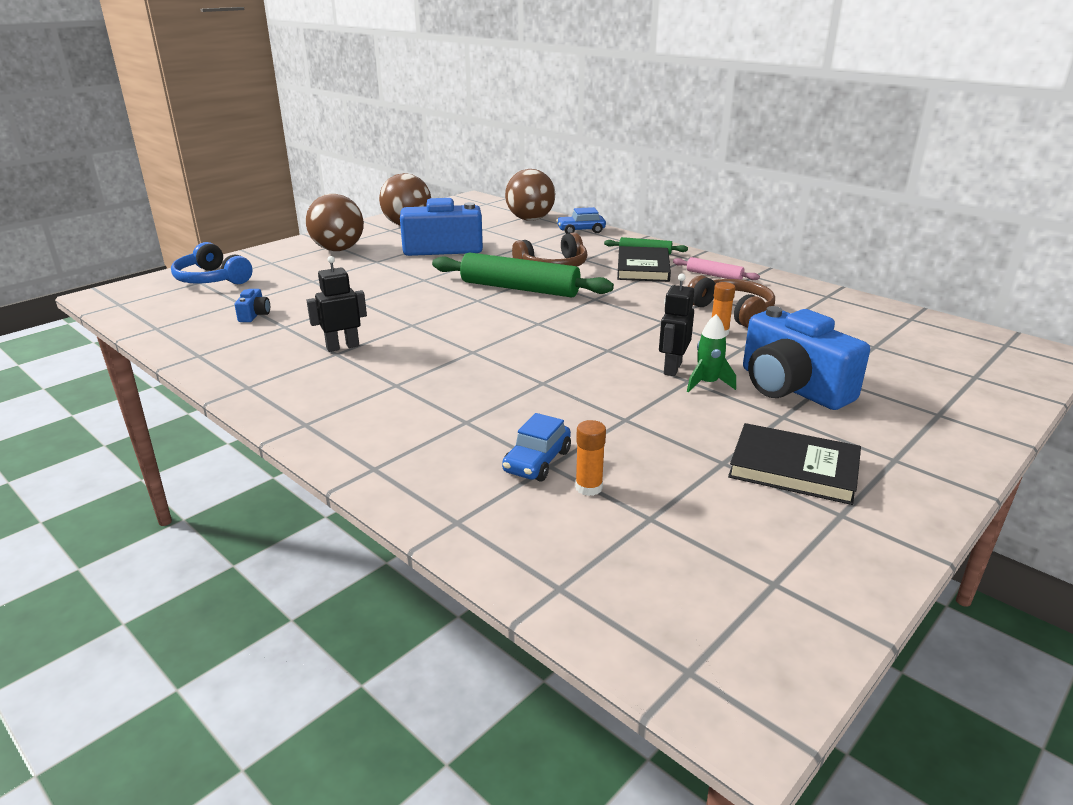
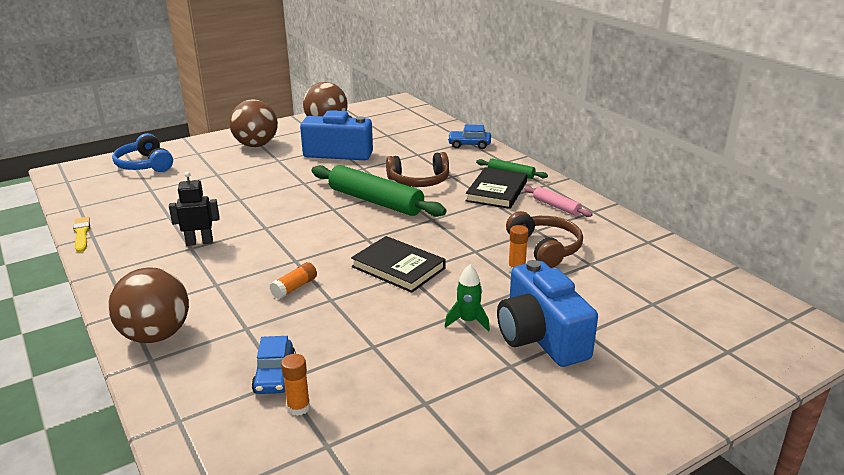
camera: 15 degrees right, 0 degrees up
blue camera [234,289,270,322] -> none
blue car [502,413,571,481] -> blue car turned 45 degrees counterclockwise [252,336,296,394]
brown ball [505,169,555,221] -> brown ball moved to [108,267,189,343]
black robot [659,273,694,376] -> none
black book [728,423,861,505] -> black book moved to [351,236,445,293]
none -> yellow brush [73,217,90,252]
none -> orange glue stick [270,262,317,299]

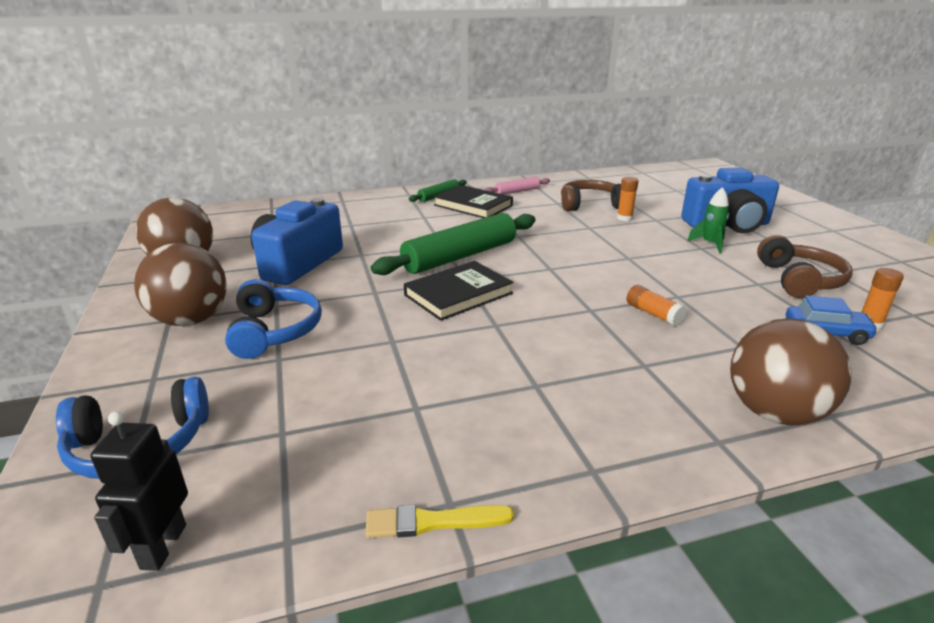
camera: 75 degrees left, 0 degrees up
black robot [169,172,220,246] -> black robot moved to [90,411,188,571]
black book [351,236,445,293] -> black book moved to [404,261,514,321]
brown headphones [386,152,449,187] -> brown headphones moved to [757,235,853,298]
blue car [448,125,491,149] -> none
none -> blue headphones [225,279,322,359]

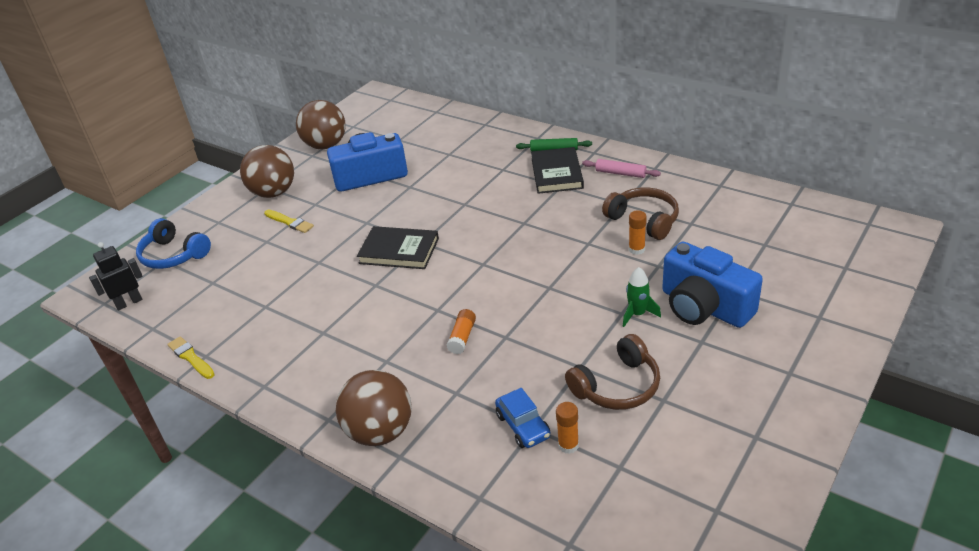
camera: 55 degrees right, 10 degrees up
blue headphones [225,279,322,359] -> yellow brush [264,209,314,233]
green rolling pin [371,213,536,275] -> none

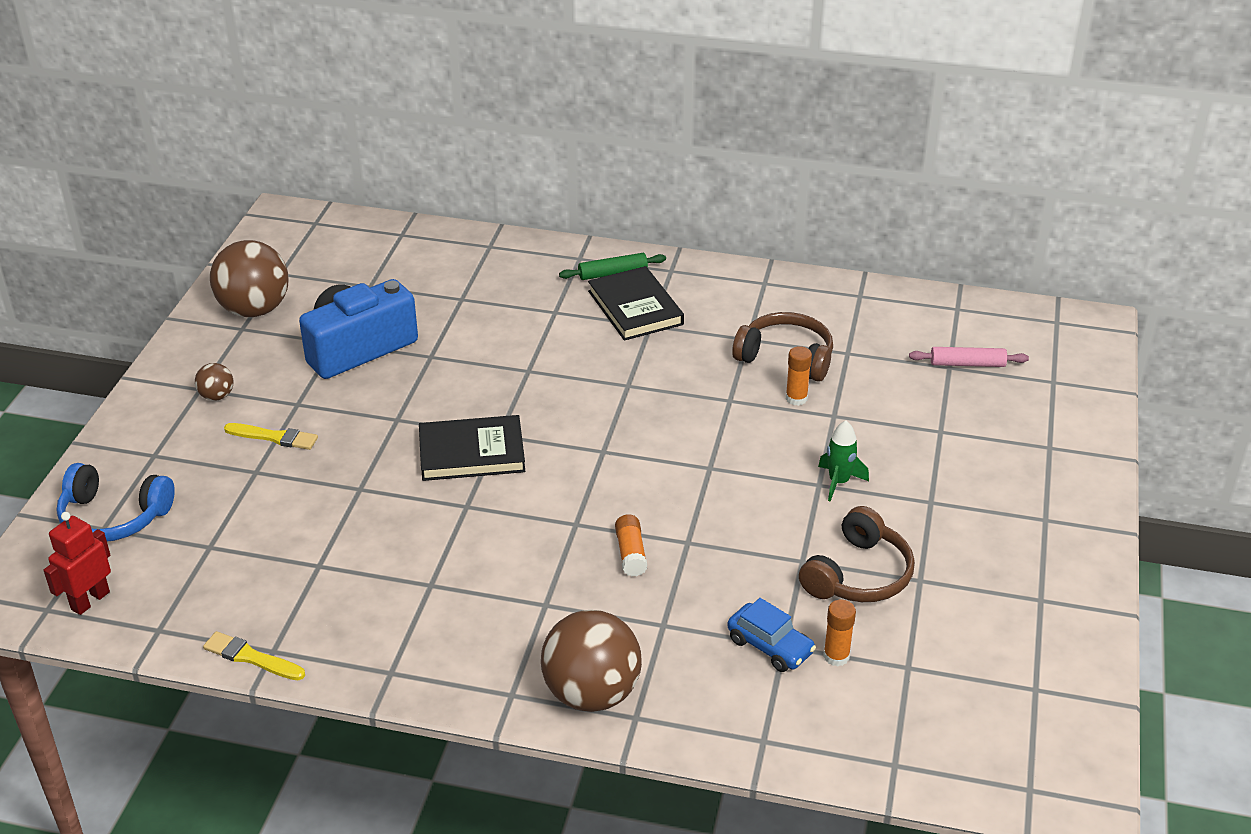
camera: 25 degrees left, 0 degrees up
black robot [89,242,143,311] -> red robot [43,512,111,615]
brown ball [240,145,294,198] -> brown ball [195,363,234,401], size x0.46
pink rolling pin [582,159,661,178] -> pink rolling pin moved to [909,347,1029,367]
blue camera [662,241,763,328] -> none

